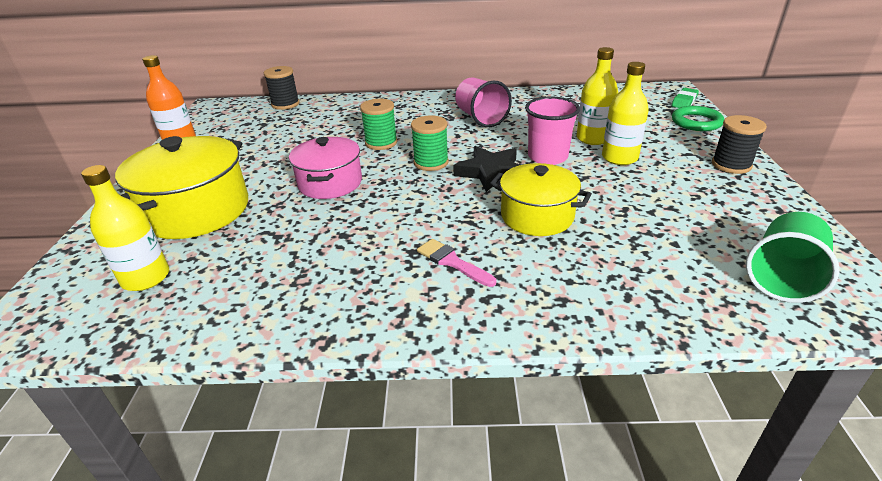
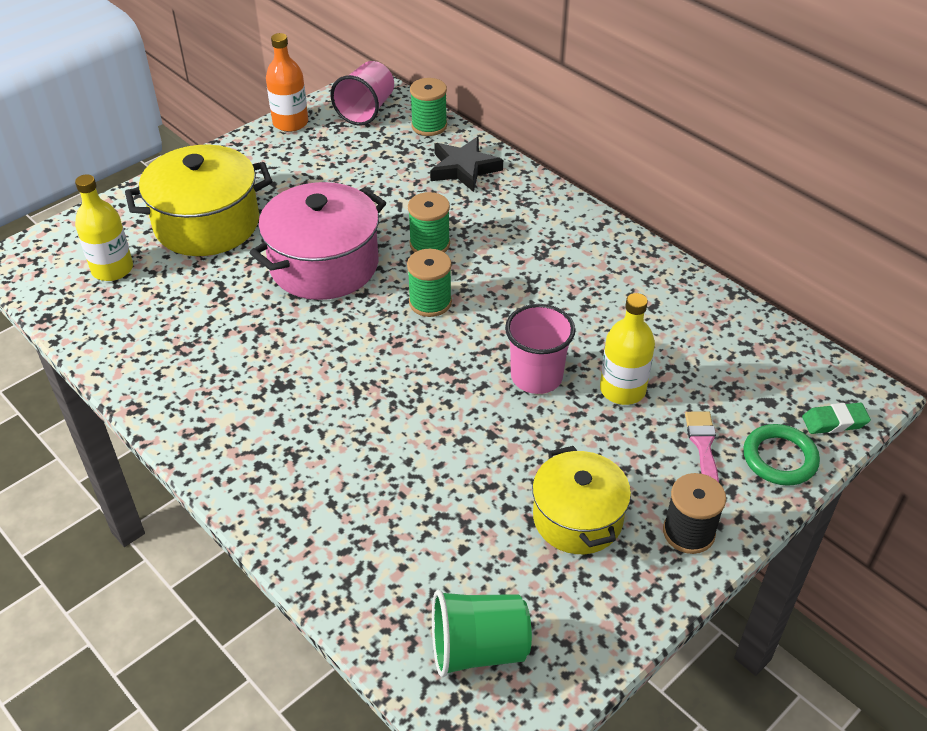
camera: 45 degrees right, 10 degrees up
black spool [264,66,300,110] -> green spool [410,78,447,136]
pink pot [289,137,362,199] -> pink pot [250,182,386,300], size x1.51
pink brush [417,239,496,287] -> pink brush moved to [685,412,719,482]
black star [453,146,519,192] -> black star moved to [430,137,503,192]
pink cup [455,77,512,127] -> pink cup moved to [330,61,394,125]
yellow pot [490,163,592,236] -> yellow pot moved to [532,446,631,554]
yellow bottle [602,62,649,165] -> none

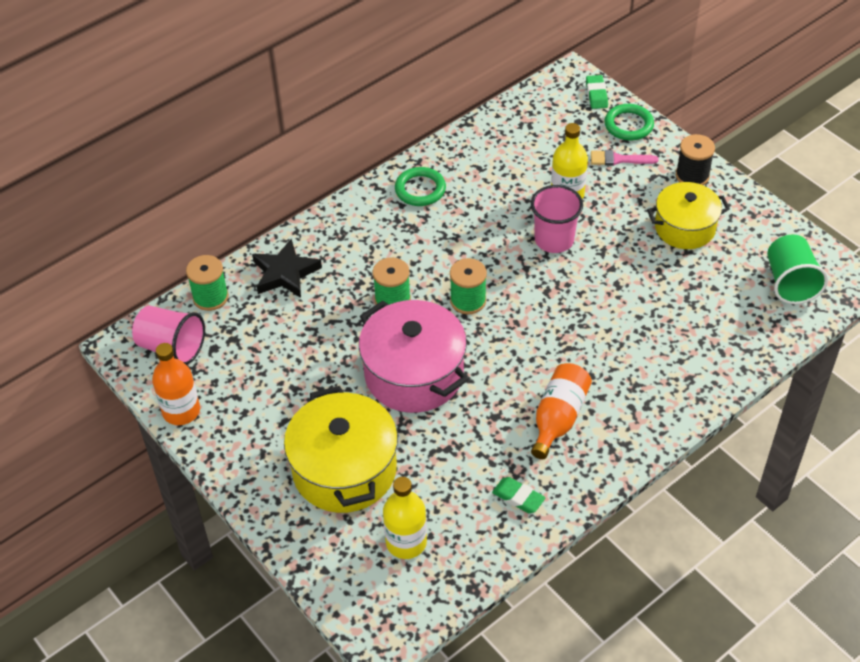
camera: 85 degrees left, 5 degrees up
none -> green ring [395,167,446,206]
none -> green eraser [492,477,546,513]
none -> orange bottle [531,363,592,459]

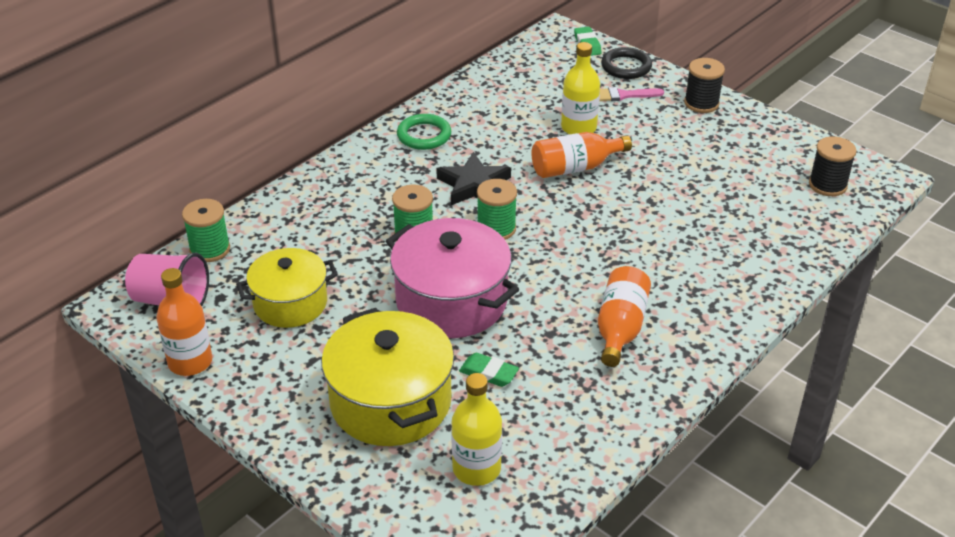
camera: 10 degrees left, 10 degrees down
black star [252,239,322,298] -> black star moved to [436,152,511,205]
green eraser [492,477,546,513] -> green eraser moved to [459,353,519,387]
pink cup [531,185,583,253] -> orange bottle [532,132,632,178]
green ring [605,104,654,141] -> black ring [601,47,652,79]
yellow pot [647,182,730,249] -> yellow pot moved to [236,248,338,328]
green cup [767,234,828,304] -> black spool [809,136,857,196]

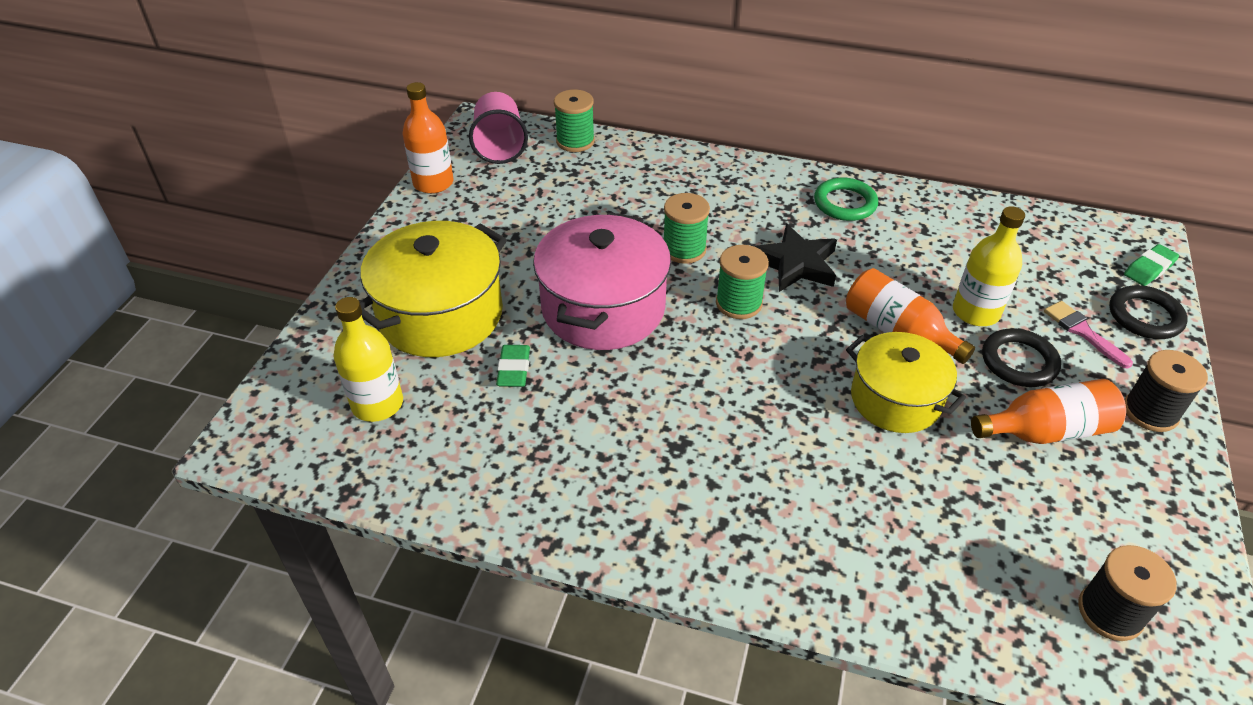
camera: 65 degrees right, 5 degrees up
yellow pot [236,248,338,328] -> yellow pot moved to [846,332,966,433]
orange bottle [598,266,651,367] -> orange bottle moved to [971,379,1126,444]
none -> black ring [982,328,1061,387]

